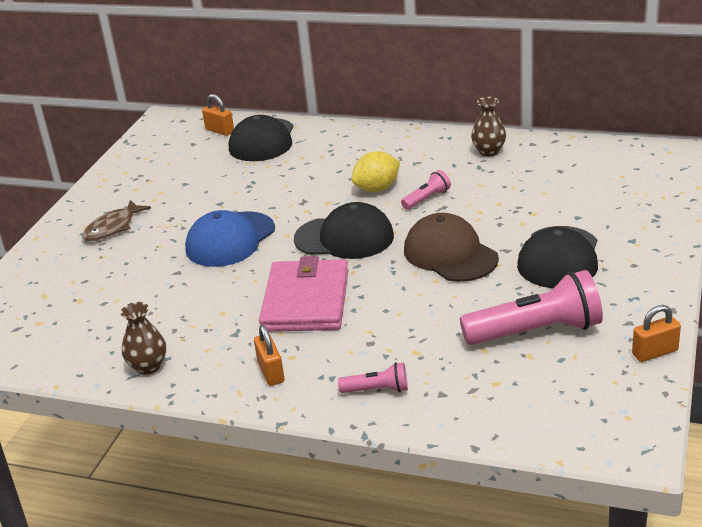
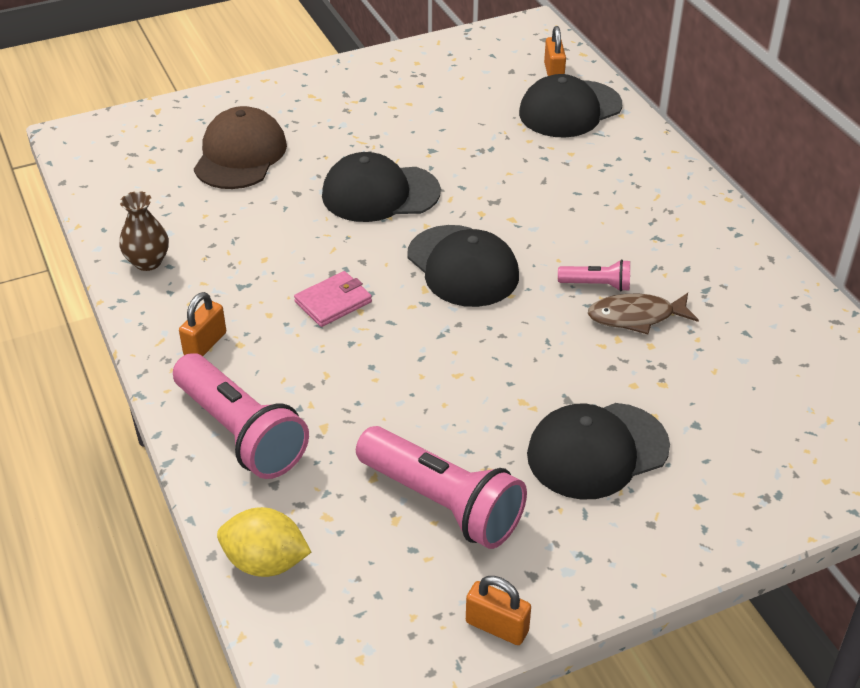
camera: 45 degrees right, 10 degrees up
brown fish [82,200,151,241] -> brown fish moved to [588,293,699,334]
blue cap [185,210,275,267] -> black cap [322,152,441,222]
pink wallet [259,256,348,332] -> pink wallet [294,271,372,327], size x0.51
pink flashlight [338,362,408,393] -> pink flashlight [173,353,309,479], size x2.07
yellow lemon [352,151,400,192] -> yellow lemon moved to [217,507,311,577]
brown cap [404,213,499,282] -> brown cap moved to [194,106,287,189]
brown vase [471,97,506,156] -> none

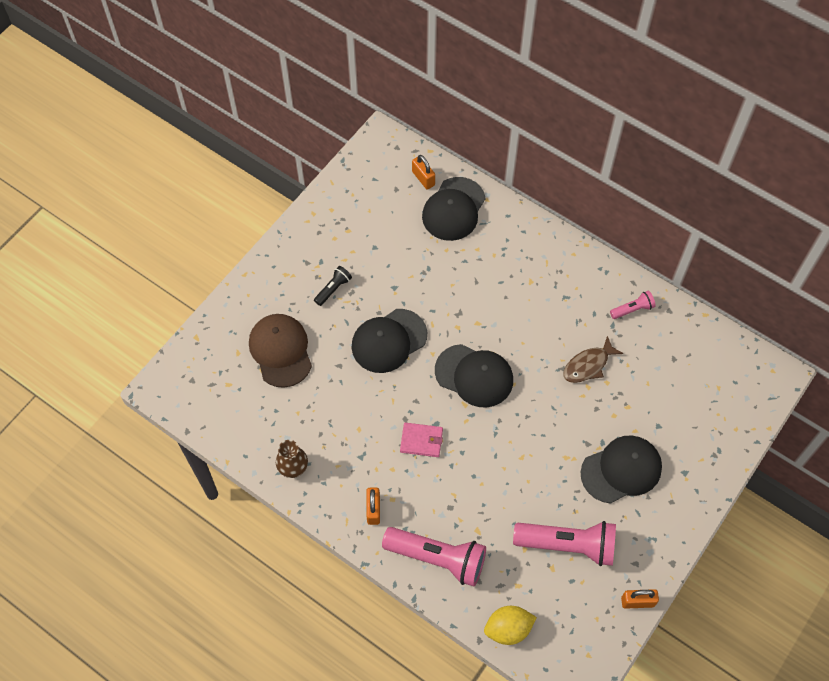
camera: 30 degrees left, 20 degrees up
pink wallet [294,271,372,327] -> pink wallet turned 75 degrees clockwise [400,422,443,457]
black cap [527,403,670,500] -> black cap turned 150 degrees counterclockwise [581,436,662,504]
pink flashlight [558,260,630,291] -> pink flashlight moved to [610,291,656,319]
none -> black flashlight [314,266,352,306]

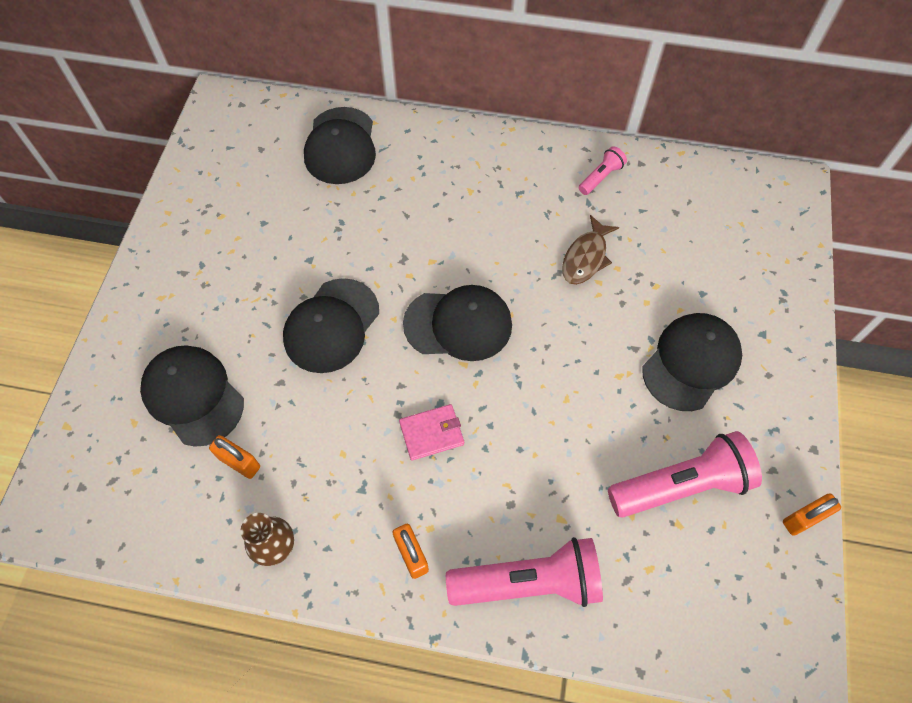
camera: 25 degrees left, 0 degrees up
brown cap [249,314,312,388] -> black cap [140,345,244,447]
black flashlight [314,266,352,306] -> none
orange padlock [412,155,435,189] -> orange padlock moved to [209,435,260,479]
yellow lemon [484,606,537,645] -> none

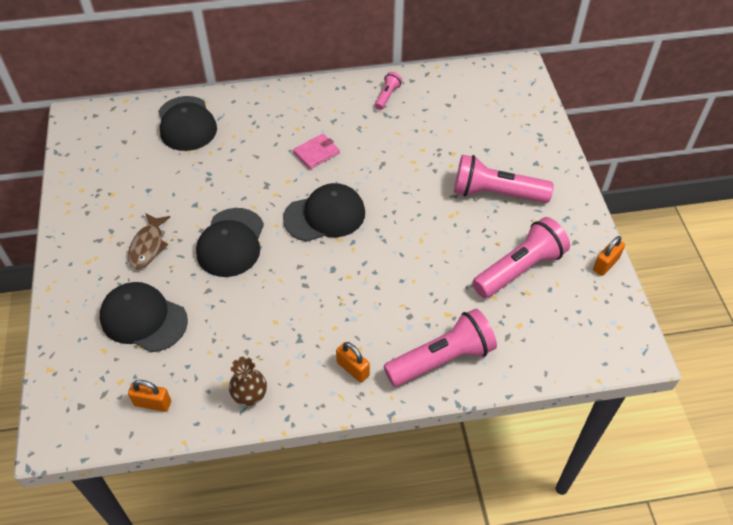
camera: 20 degrees left, 10 degrees down
orange padlock [209,435,260,479] -> orange padlock moved to [128,380,171,412]
pink wallet [399,404,464,460] -> pink wallet moved to [293,134,340,169]
brown fish [562,215,619,285] -> brown fish moved to [128,213,170,269]
black cap [642,313,742,411] -> pink flashlight [454,154,554,203]

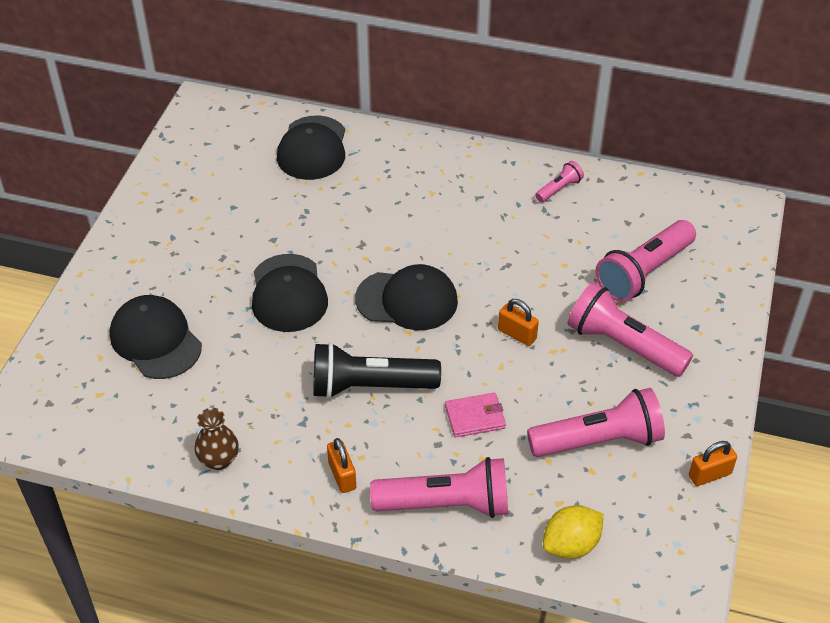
camera: 25 degrees right, 5 degrees down
brown fish [128,213,170,269] -> none
orange padlock [128,380,171,412] -> orange padlock moved to [498,299,539,346]
black cap [196,208,264,277] -> black cap turned 45 degrees counterclockwise [252,254,328,332]
pink wallet [293,134,340,169] -> pink wallet moved to [445,393,506,438]
none -> black flashlight [313,342,441,399]
none -> yellow lemon [543,505,604,559]
none -> pink flashlight [595,220,696,302]

